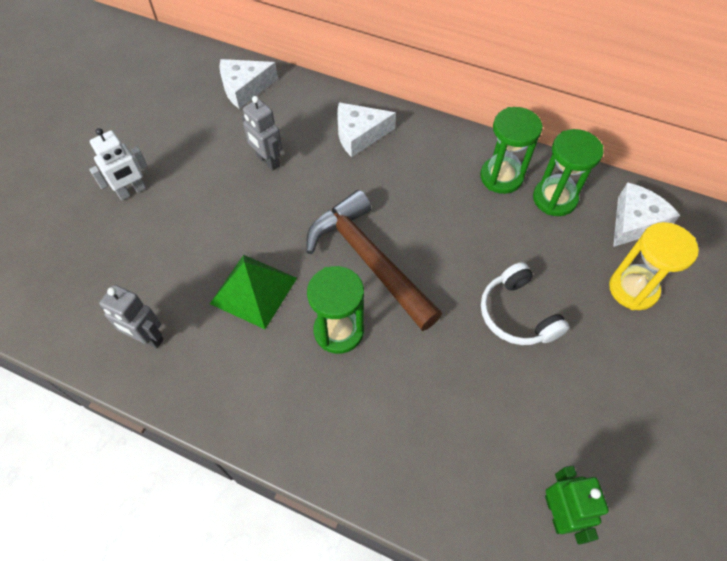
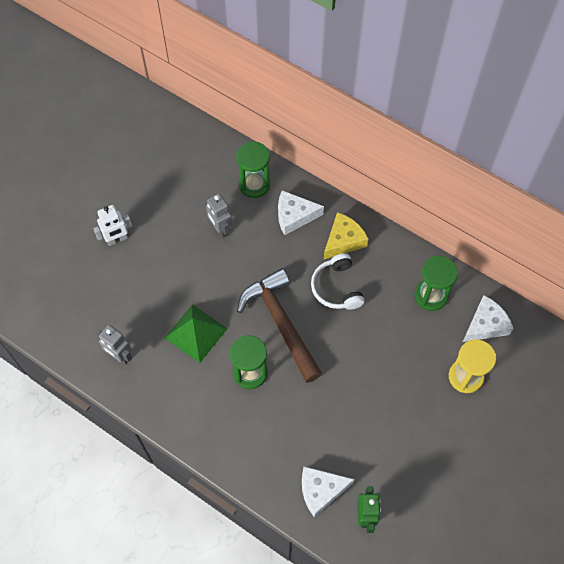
camera: 10 degrees right, 5 degrees up
white cheese [219,59,278,109] -> white cheese moved to [302,466,355,517]
green hourglass [480,107,543,194] -> green hourglass moved to [236,141,270,198]
white headphones [481,262,569,345] -> white headphones moved to [311,253,365,310]
none -> yellow cheese [324,212,368,259]

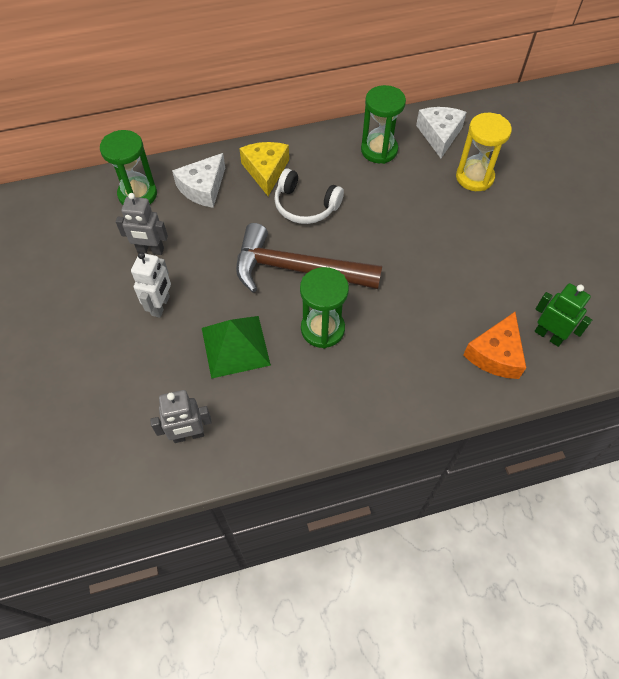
camera: 50 degrees left, 5 degrees down
white robot [93,205,132,246] -> white robot moved to [131,252,171,318]
white cheese [302,466,355,517] -> orange cheese [463,312,526,379]

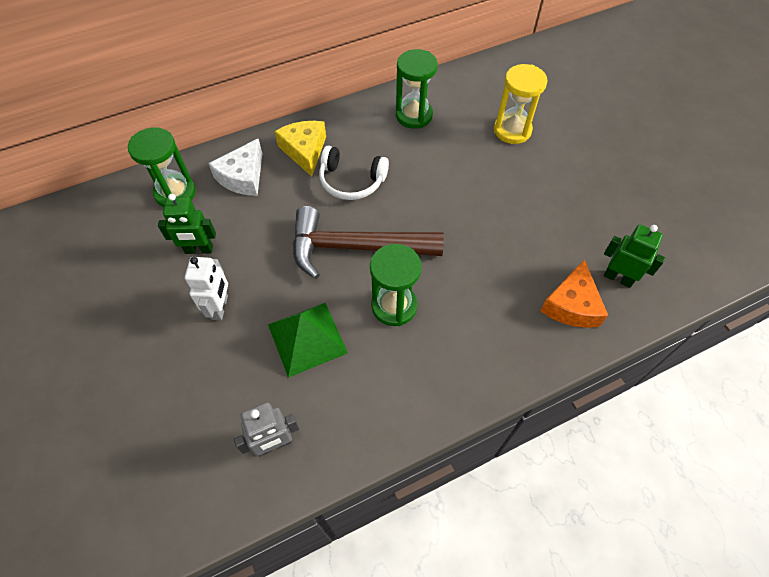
camera: 10 degrees left, 0 degrees up
grey robot [116,193,168,255] -> green robot [158,194,216,254]
white cheese [416,107,467,158] -> none

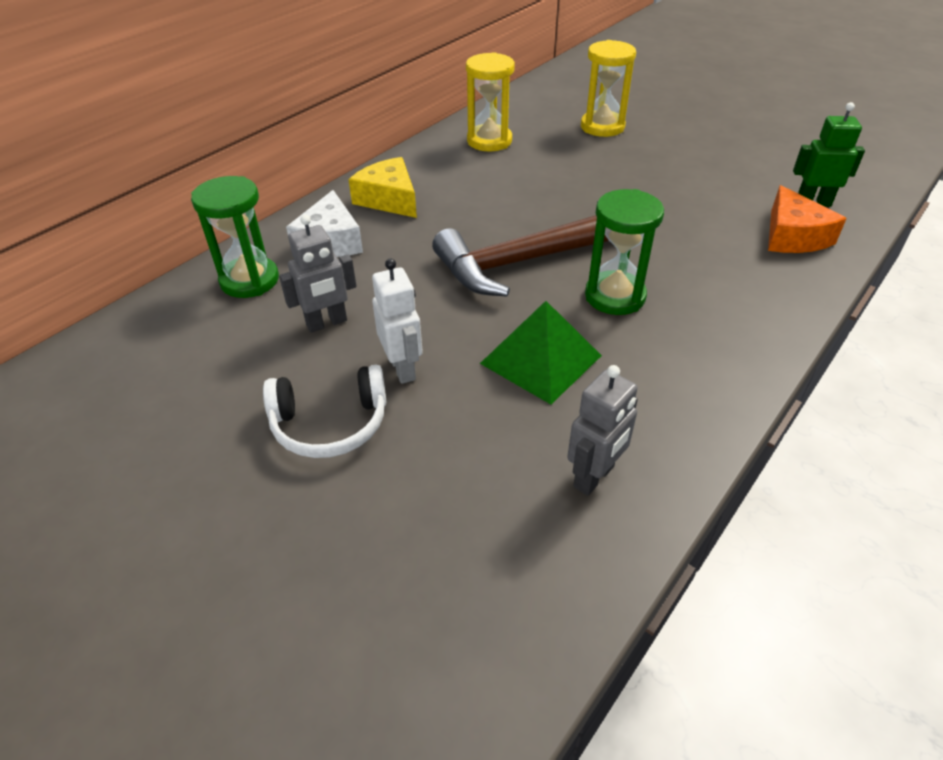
camera: 25 degrees left, 15 degrees down
green robot [158,194,216,254] -> grey robot [279,215,357,333]
white headphones [319,145,389,200] -> white headphones moved to [263,365,387,458]
green hourglass [396,49,438,129] -> yellow hourglass [466,52,515,151]

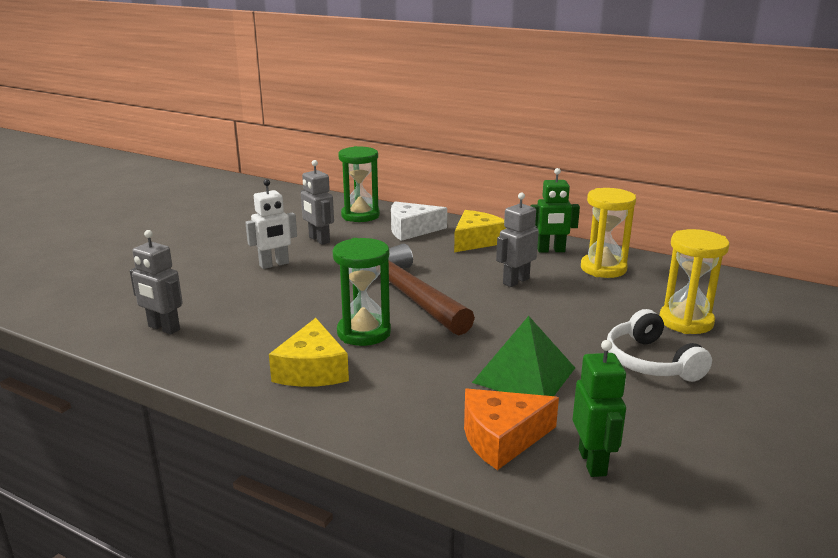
camera: 80 degrees right, 20 degrees down
white headphones [263,365,387,458] -> white headphones moved to [607,309,712,382]
green pyramid [480,301,602,404] -> green pyramid moved to [472,316,575,396]
none -> yellow cheese [269,318,349,387]
none -> grey robot [496,192,539,287]
none -> green robot [531,168,580,253]

